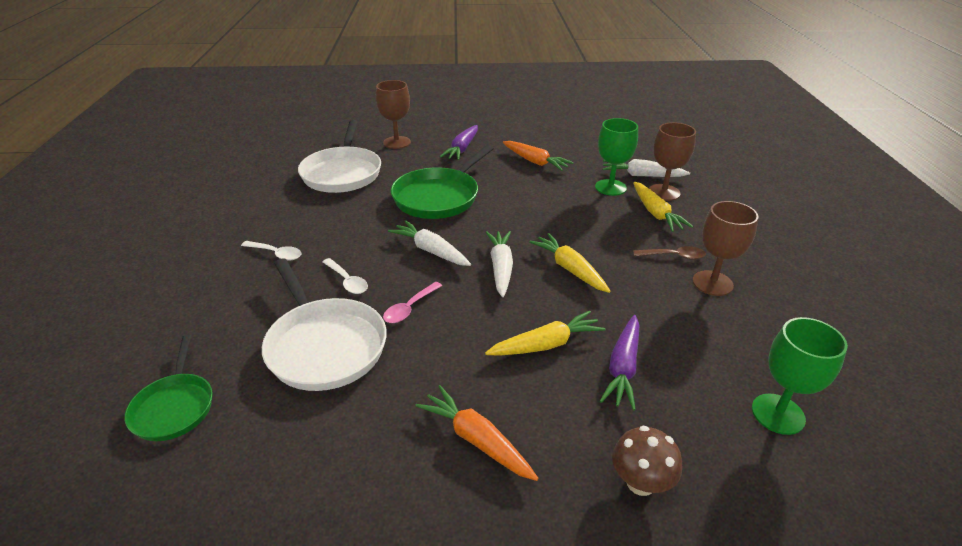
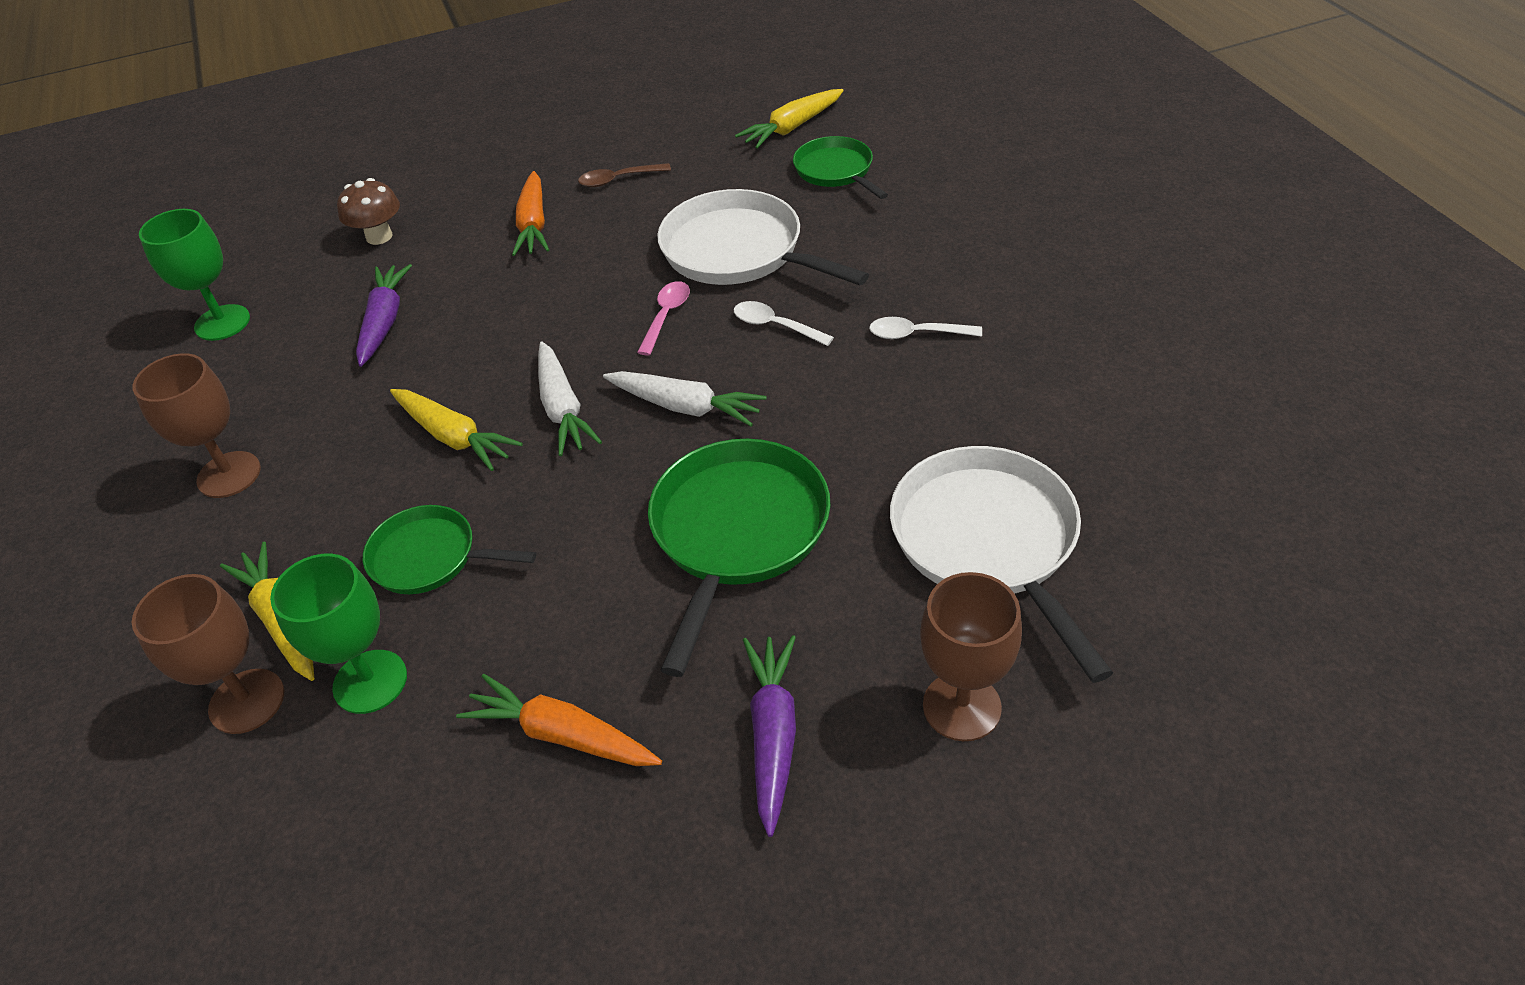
camera: 165 degrees right, 10 degrees up
orange carrot [415,385,538,481] -> orange carrot turned 60 degrees clockwise [512,171,549,256]
yellow carrot [485,311,606,356] -> yellow carrot moved to [735,89,844,149]
white carrot [602,159,690,177] -> none
brown spoon [633,246,706,260] -> brown spoon moved to [578,163,671,187]
none -> green pan [363,505,536,594]

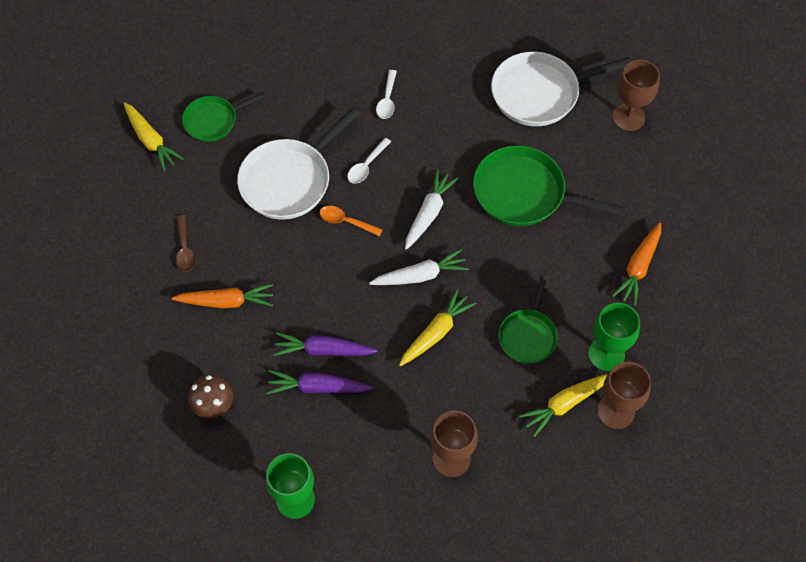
camera: 90 degrees left, 15 degrees up
pink spoon [637,281,690,356] -> orange spoon [319,206,383,237]
purple carrot [743,635,796,837] -> purple carrot moved to [273,332,378,356]

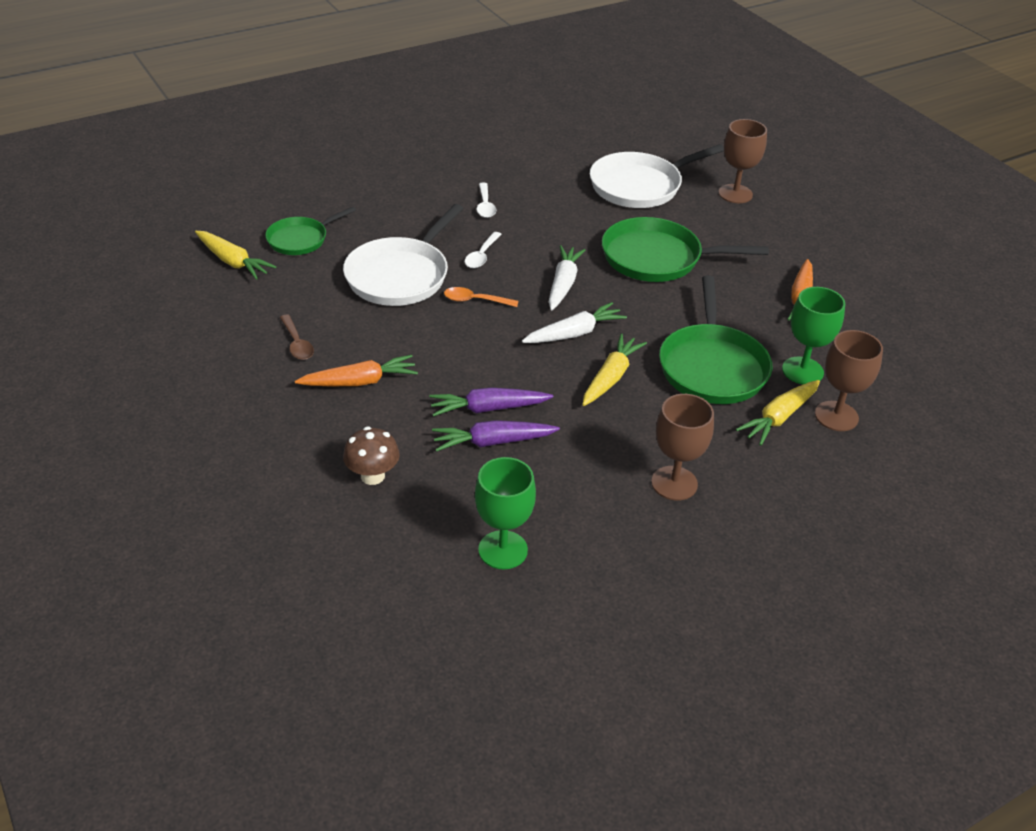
camera: 15 degrees left, 20 degrees down
green pan [499,276,558,364] -> green pan [659,275,772,404], size x1.66

